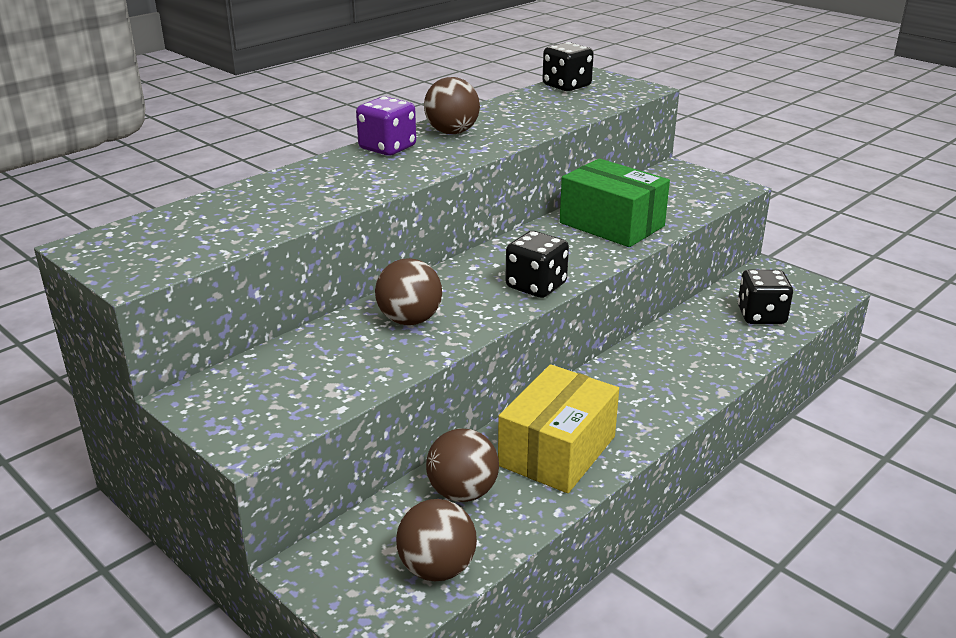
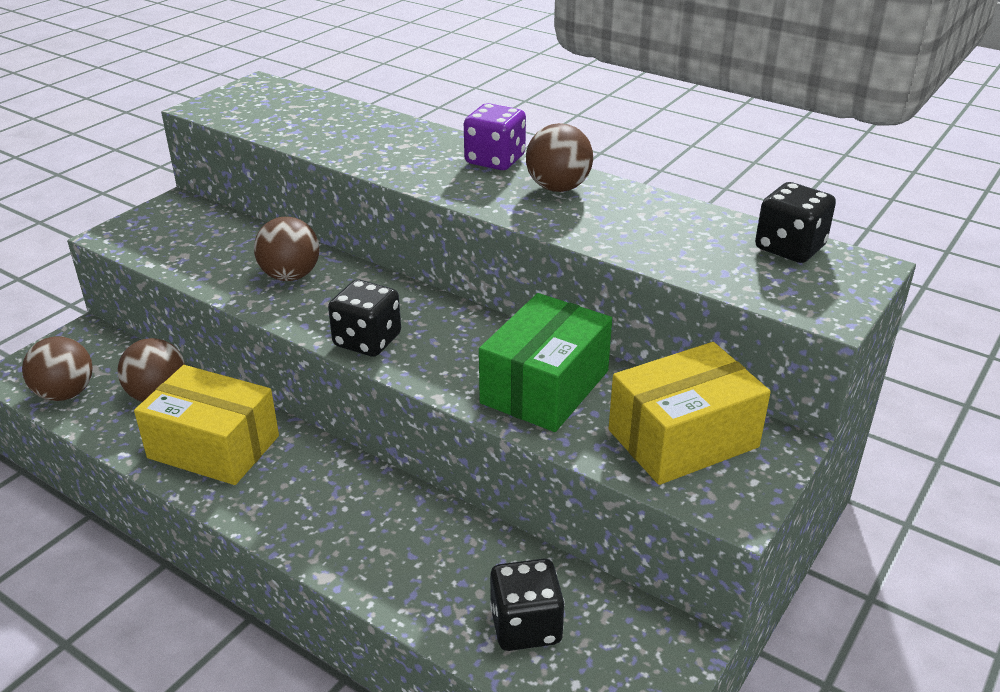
camera: 80 degrees right, 5 degrees up
none -> yellow box [609,342,771,485]

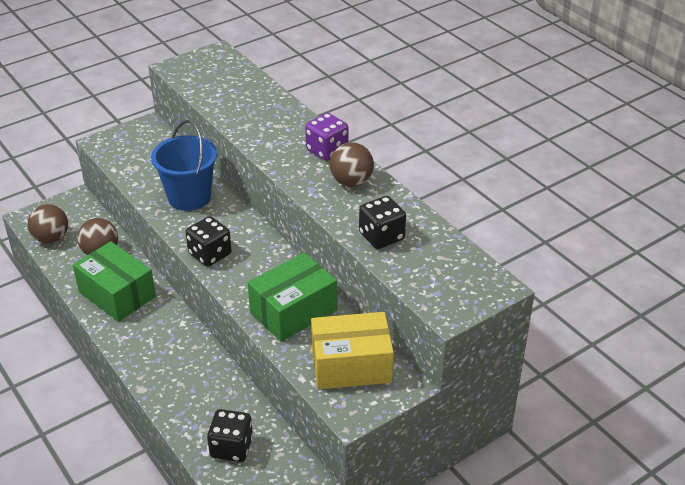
camera: 20 degrees right, 5 degrees up
yellow box [134,365,279,485] -> green box [73,241,156,322]
brown ball [254,217,319,281] -> blue bucket [151,120,217,211]
black dice [755,182,836,263] -> black dice moved to [359,196,406,249]

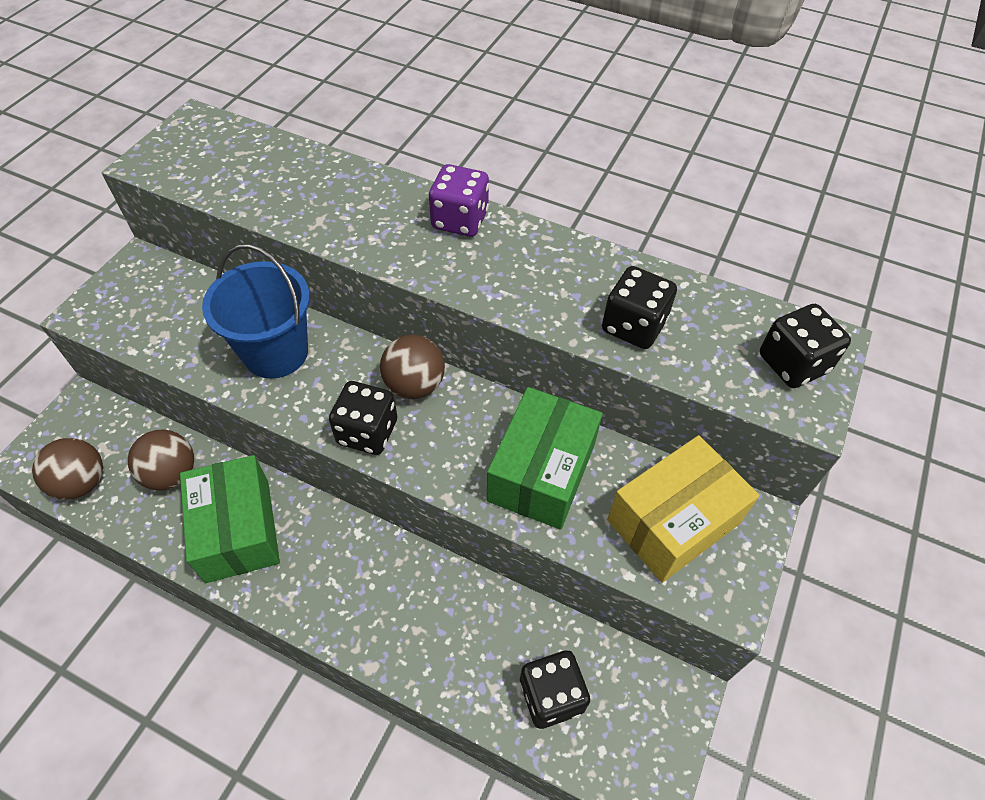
camera: 30 degrees left, 15 degrees up
green box [73,241,156,322] -> green box turned 60 degrees clockwise [180,455,280,583]
brown ball [330,142,374,187] -> brown ball moved to [380,335,445,399]
none -> black dice [760,304,851,388]

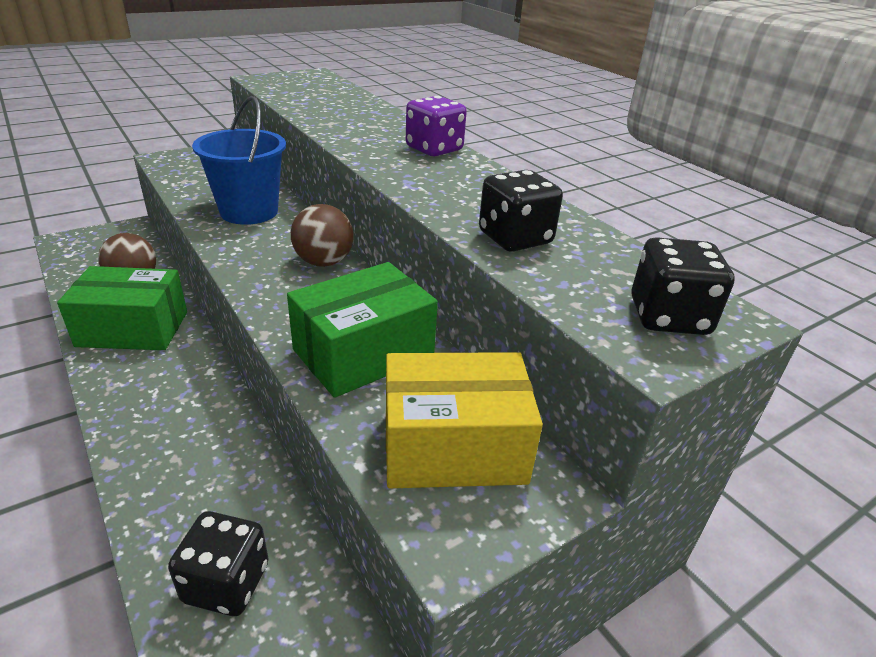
camera: 30 degrees right, 20 degrees down
brown ball [32,438,103,500] -> none
green box [180,455,280,583] -> green box turned 75 degrees clockwise [57,266,187,350]
black dice [329,381,397,455] -> none

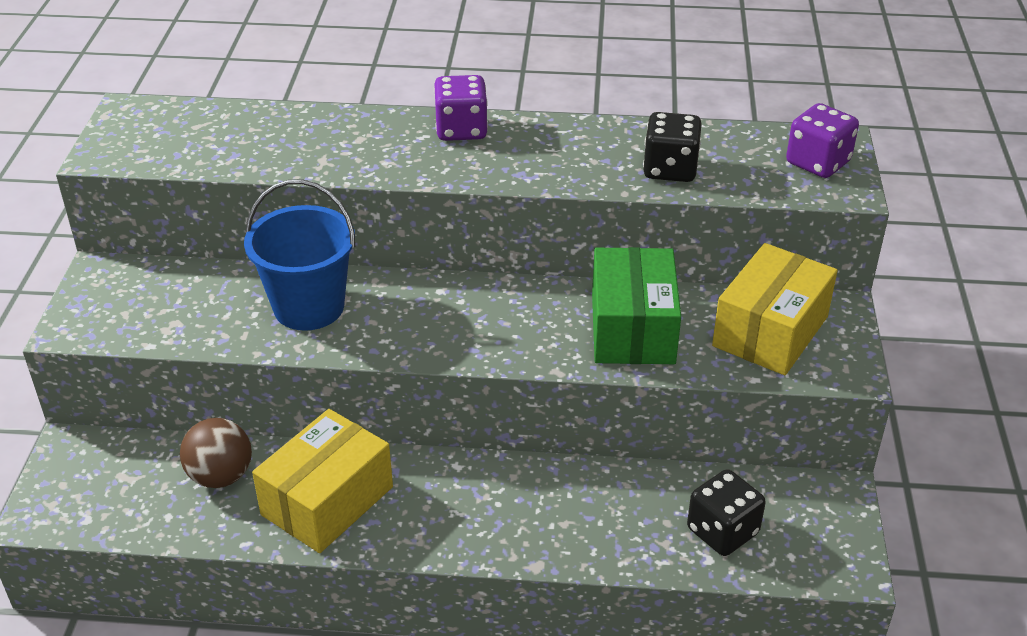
camera: 50 degrees left, 5 degrees up
green box [57,266,187,350] -> yellow box [252,409,393,553]
brown ball [291,204,354,267] -> none
black dice [631,237,735,335] -> purple dice [786,103,859,178]

